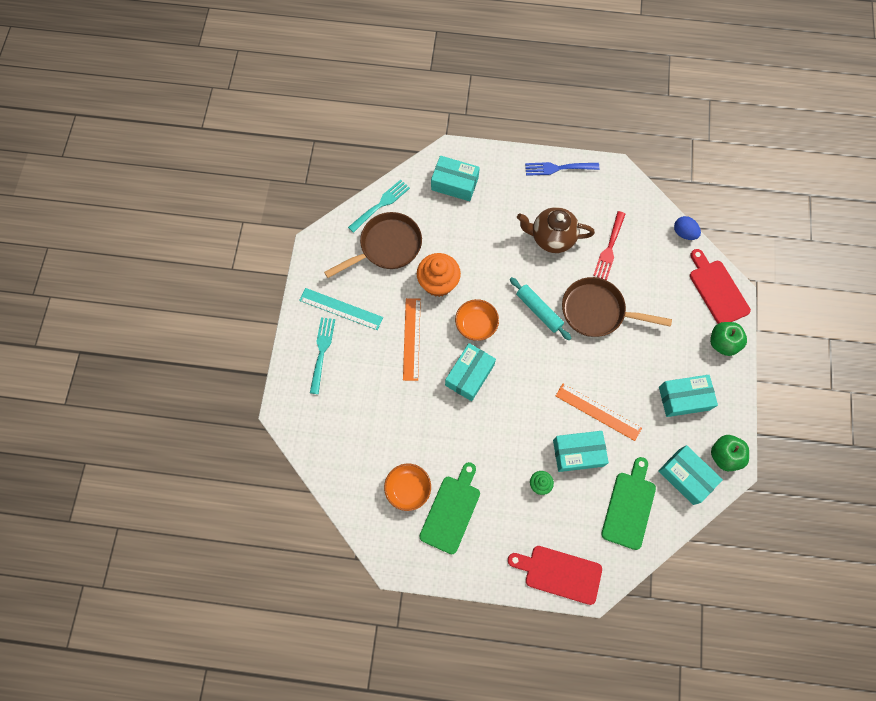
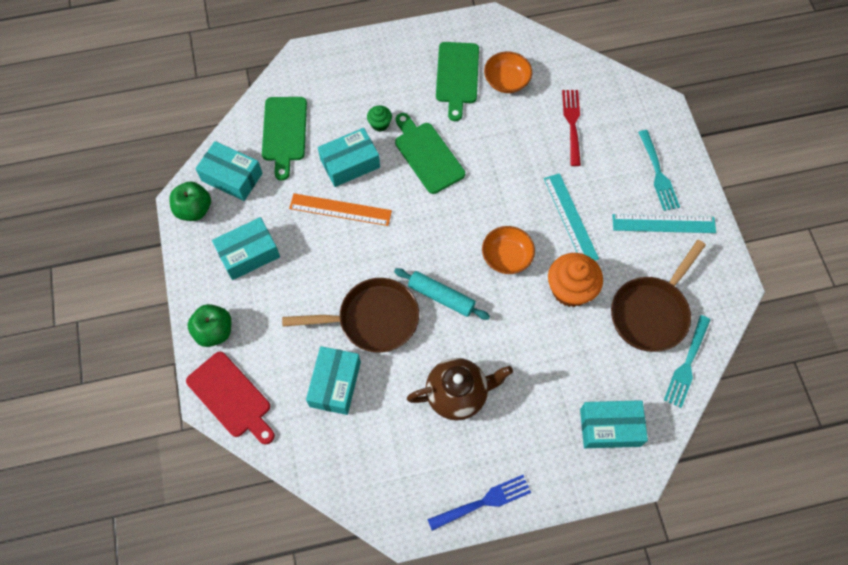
camera: 160 degrees right, 5 degrees down
orange ruler [403,298,421,381] -> turquoise ruler [544,173,599,261]
turquoise box [445,343,496,401] -> turquoise box moved to [306,346,361,415]
red cutting board [508,546,602,605] -> none
red fork [593,211,625,280] -> red fork moved to [562,90,581,166]
blue egg [674,216,701,240] -> none
none -> green cutting board [395,113,465,194]

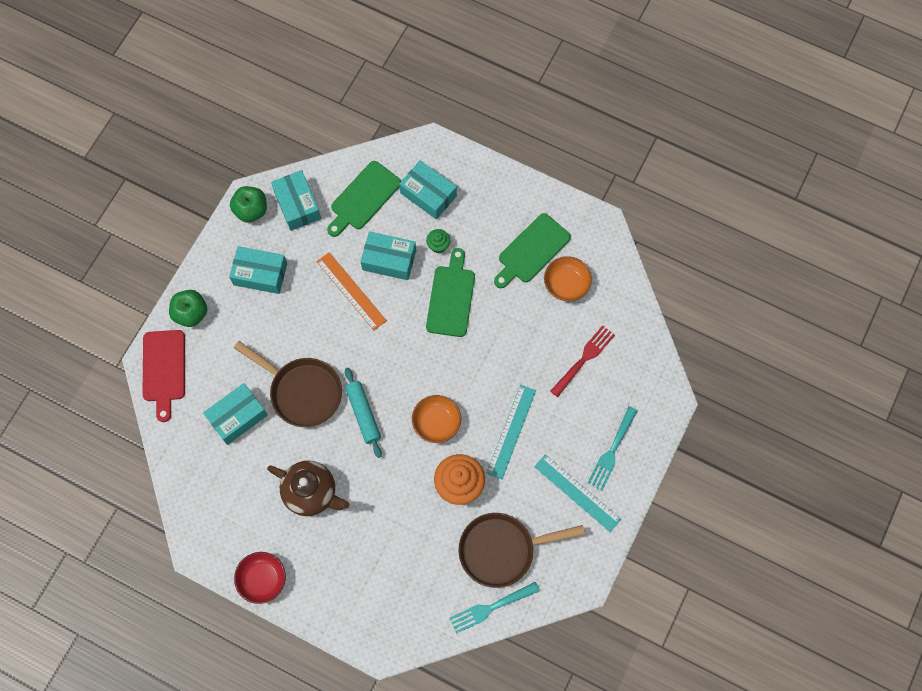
camera: 40 degrees right, 5 degrees up
blue fork [427,475,531,531] -> red bowl [234,552,286,604]
turquoise box [580,400,648,448] -> turquoise box moved to [399,160,457,219]

